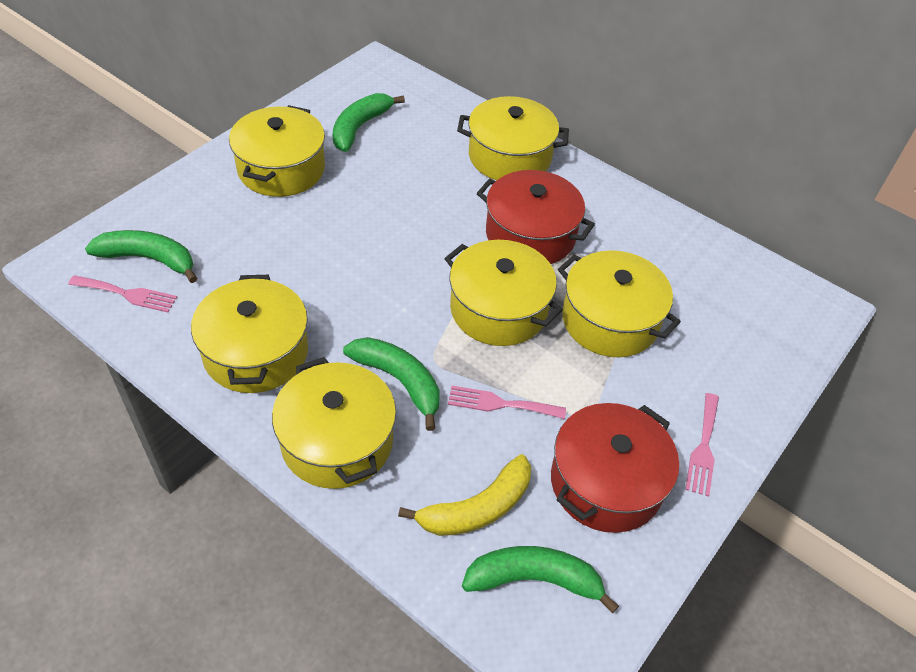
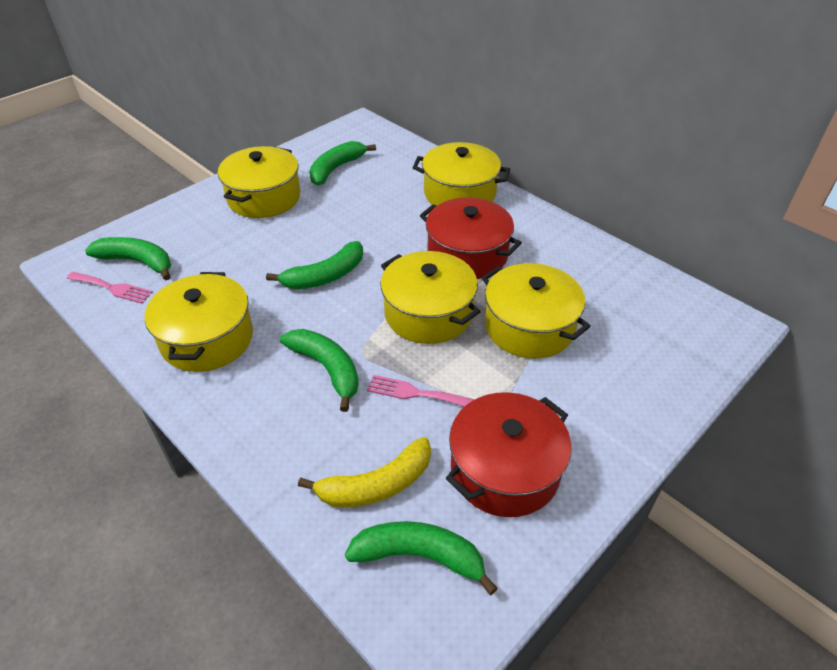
camera: 10 degrees right, 5 degrees down
yellow pot [272,357,396,489] -> none
pink fork [685,393,719,497] -> none
none -> green banana [266,241,363,290]

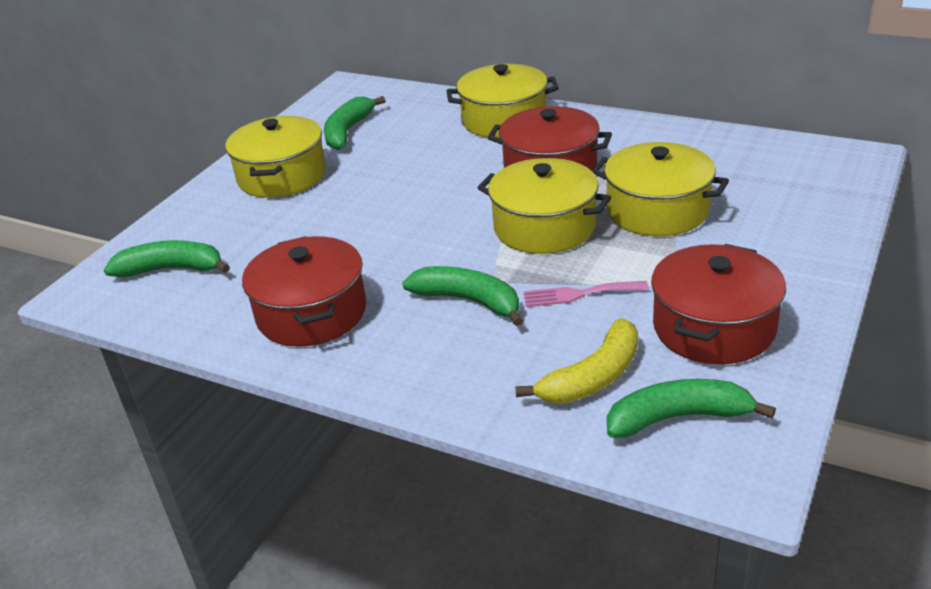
camera: 15 degrees left, 10 degrees down
pink fork [67,272,153,304] -> none
yellow pot [145,272,253,372] -> red pot [242,236,366,347]
green banana [266,241,363,290] -> none

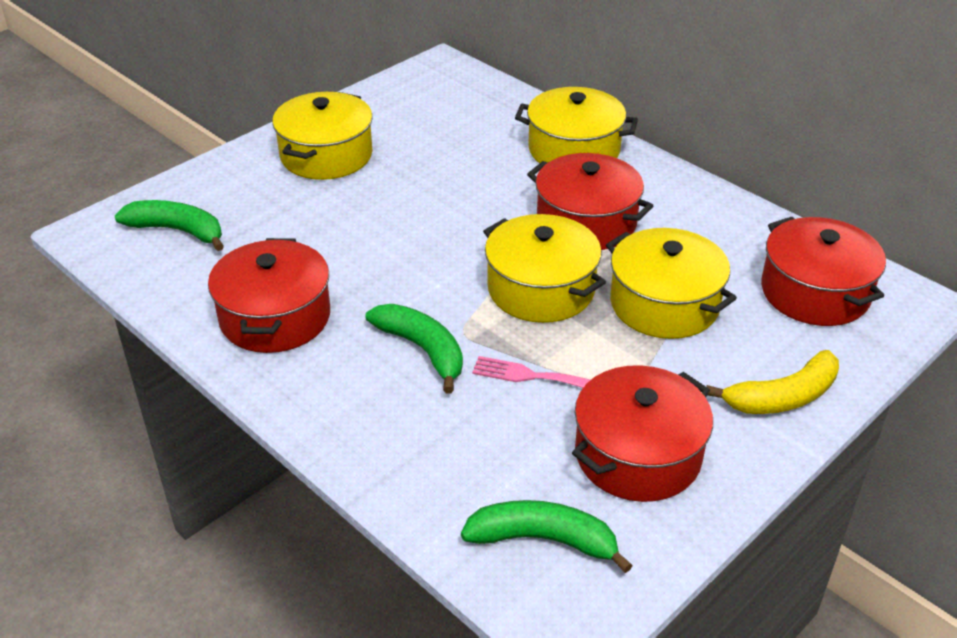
camera: 15 degrees right, 5 degrees up
green banana [324,96,386,150] -> none
yellow banana [515,318,638,404] -> yellow banana moved to [706,350,839,414]
none -> red pot [761,217,886,326]

